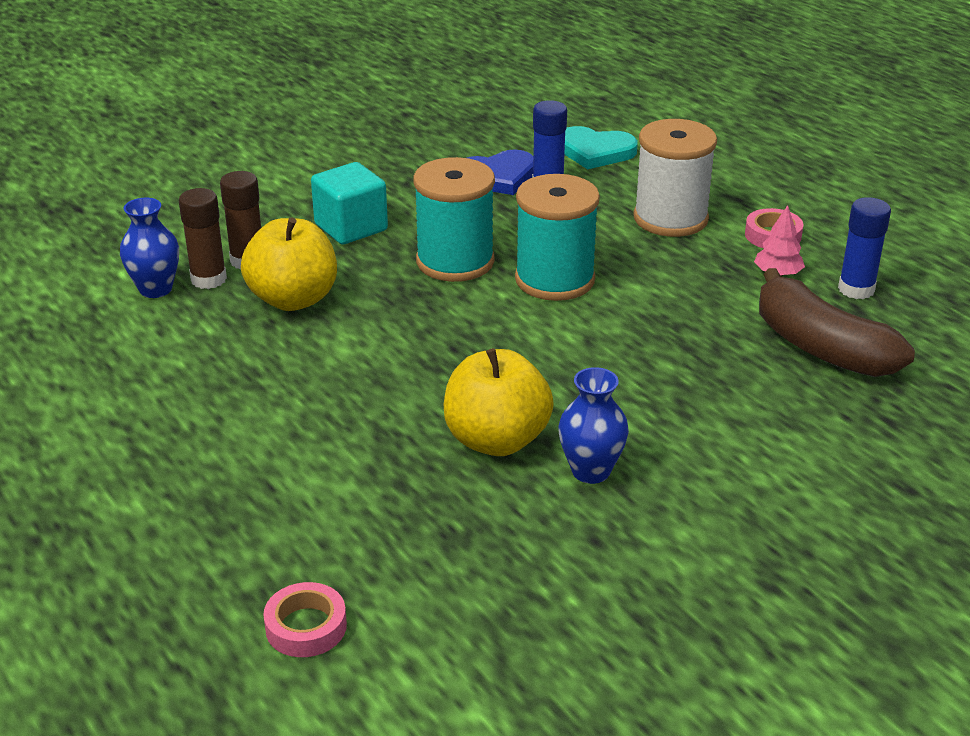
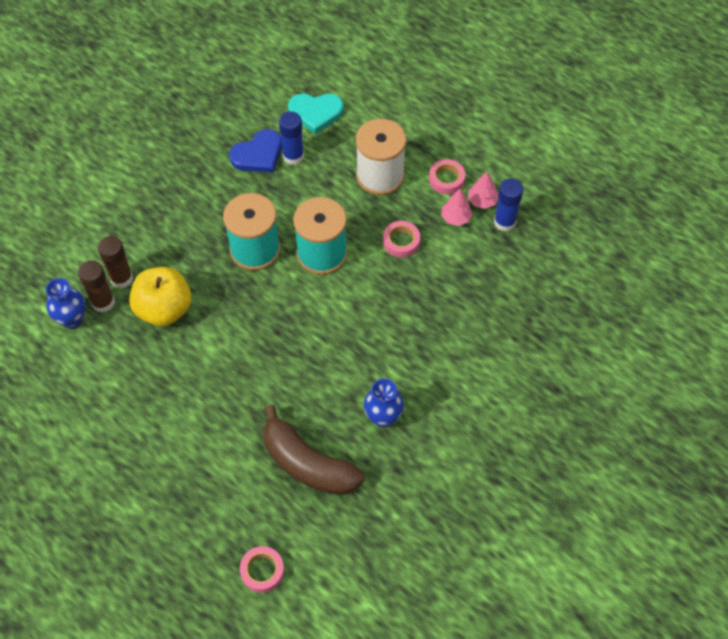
camera: 15 degrees left, 25 degrees up
turquoise cube [311,162,388,244] -> none
yellow apple [443,348,554,456] -> none
brown banana [759,268,915,377] -> brown banana moved to [263,405,365,495]
none -> pink tape [383,221,420,258]
none -> pink tree [468,172,498,209]

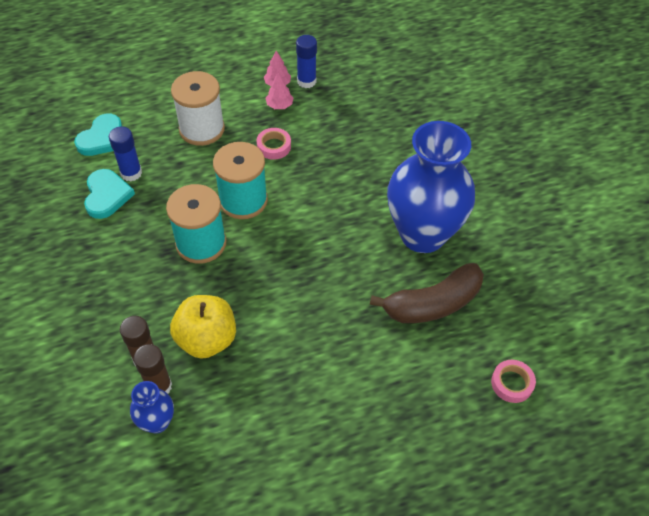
camera: 60 degrees left, 5 degrees down
blue heart [229,129,282,173] -> turquoise heart [84,169,135,219]
blue vase [364,379,404,428] -> blue vase [387,121,475,253], size x2.30
pink tape [429,159,465,194] -> none

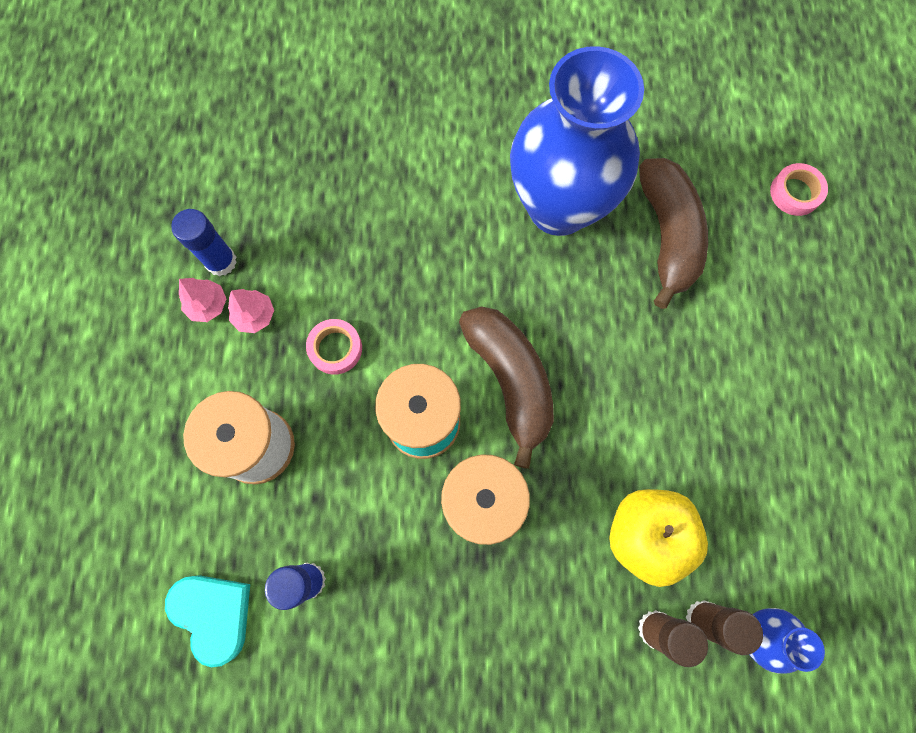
camera: 70 degrees left, 20 degrees up
turquoise heart [84,169,135,219] -> none
none -> brown banana [459,307,554,469]

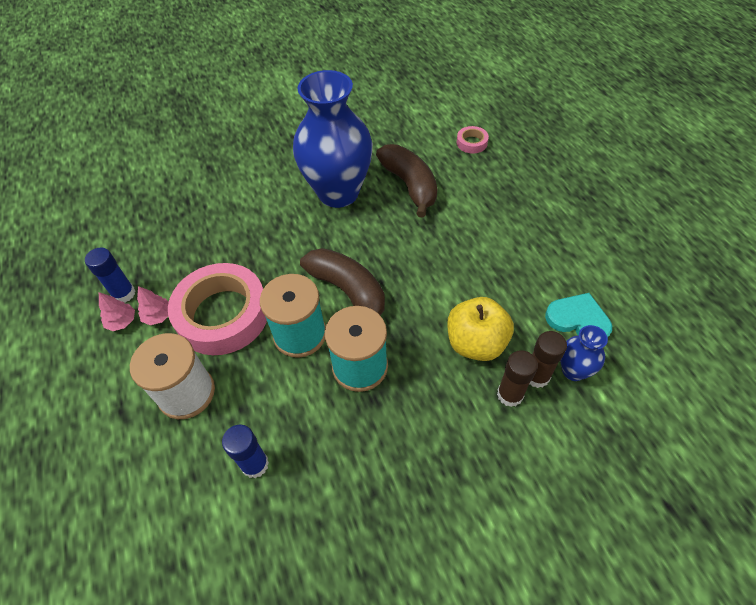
camera: 20 degrees left, 20 degrees down
turquoise heart [165,575,250,667] -> turquoise heart moved to [545,293,612,337]
pink tape [306,319,362,375] -> pink tape [168,263,267,355], size x2.40

